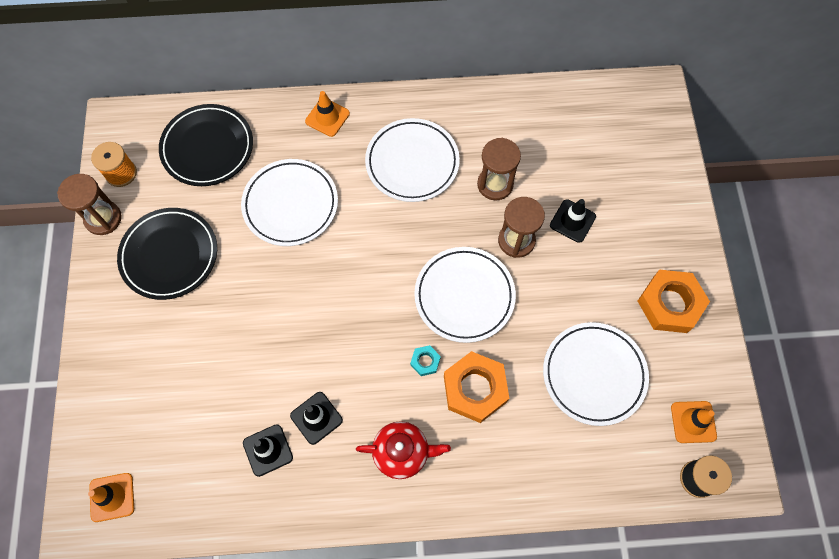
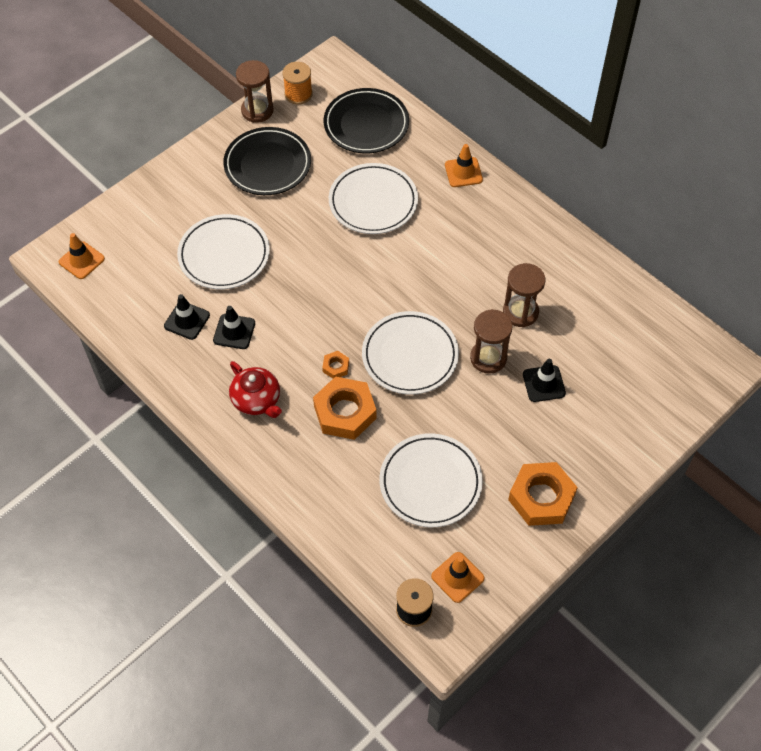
camera: 50 degrees right, 10 degrees down
white plate [365,118,460,202] -> white plate moved to [177,214,270,289]
turquoise nut [410,345,441,376] -> orange nut [322,351,349,378]

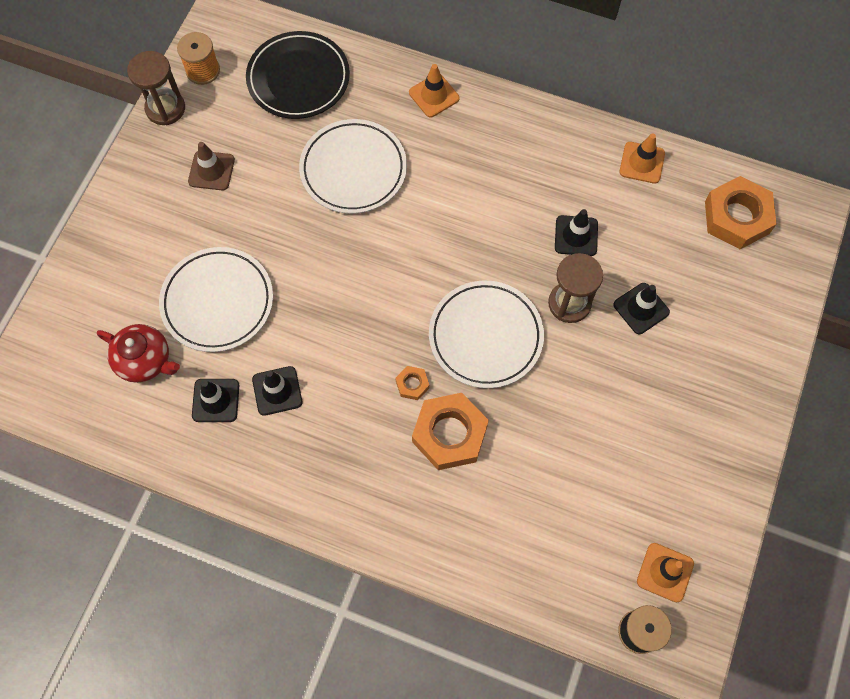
camera: 25 degrees left, 10 degrees up
orange traffic cone [59,233,105,279] -> orange traffic cone moved to [620,133,665,184]
black plate [223,127,311,195] -> brown traffic cone [188,142,235,190]
red teapot [229,361,282,418] -> red teapot moved to [97,324,180,383]
white plate [380,433,483,527] -> none
brown hourglass [503,263,545,327] -> black traffic cone [555,209,598,256]
orange nut [508,462,578,526] -> orange nut moved to [705,176,776,249]

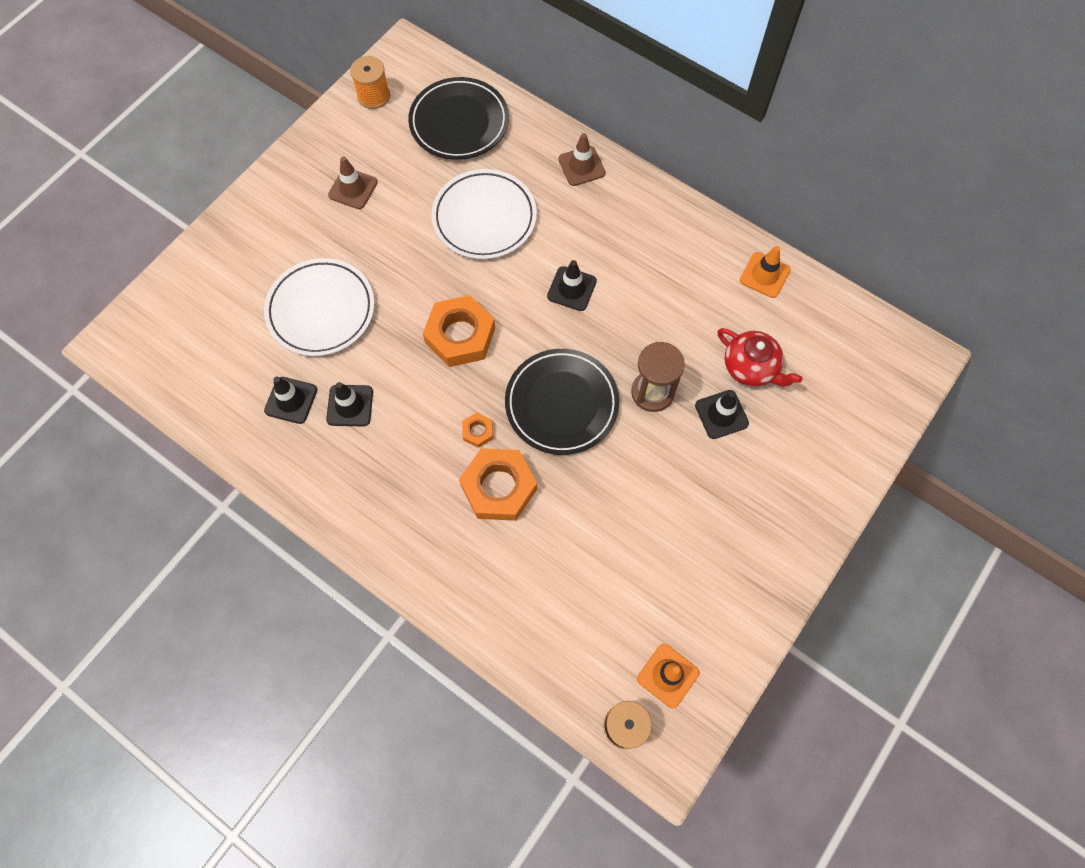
camera: 15 degrees right, 0 degrees up
red teapot [97,324,180,383] -> red teapot moved to [718,328,802,387]
brown hourglass [127,51,185,125] -> none
orange traffic cone [409,64,460,117] -> brown traffic cone [558,133,606,186]
white plate [429,281,544,388] -> black plate [505,349,619,455]
black traffic cone [555,209,598,256] -> black traffic cone moved to [547,260,597,311]
orange nut [705,176,776,249] -> orange nut moved to [423,295,495,367]

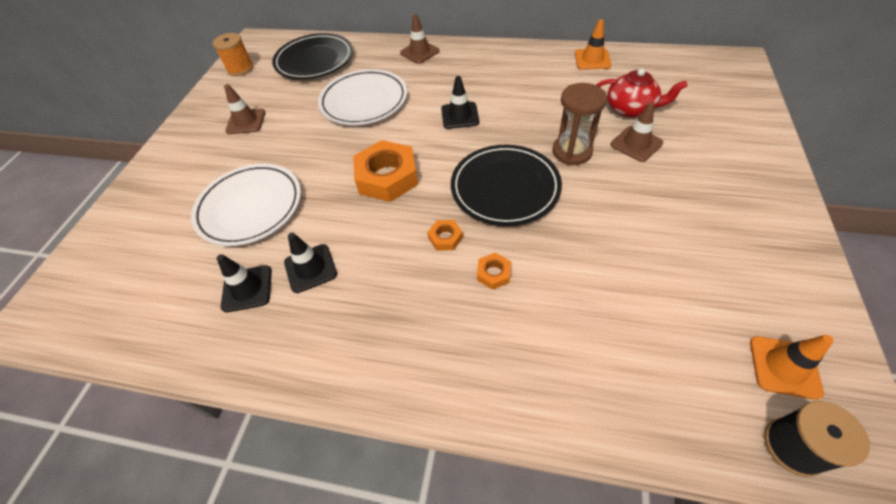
camera: 20 degrees left, 15 degrees down
orange nut [459,448,537,521] -> orange nut [477,253,511,290], size x0.46
black traffic cone [695,390,749,439] -> brown traffic cone [611,102,663,162]

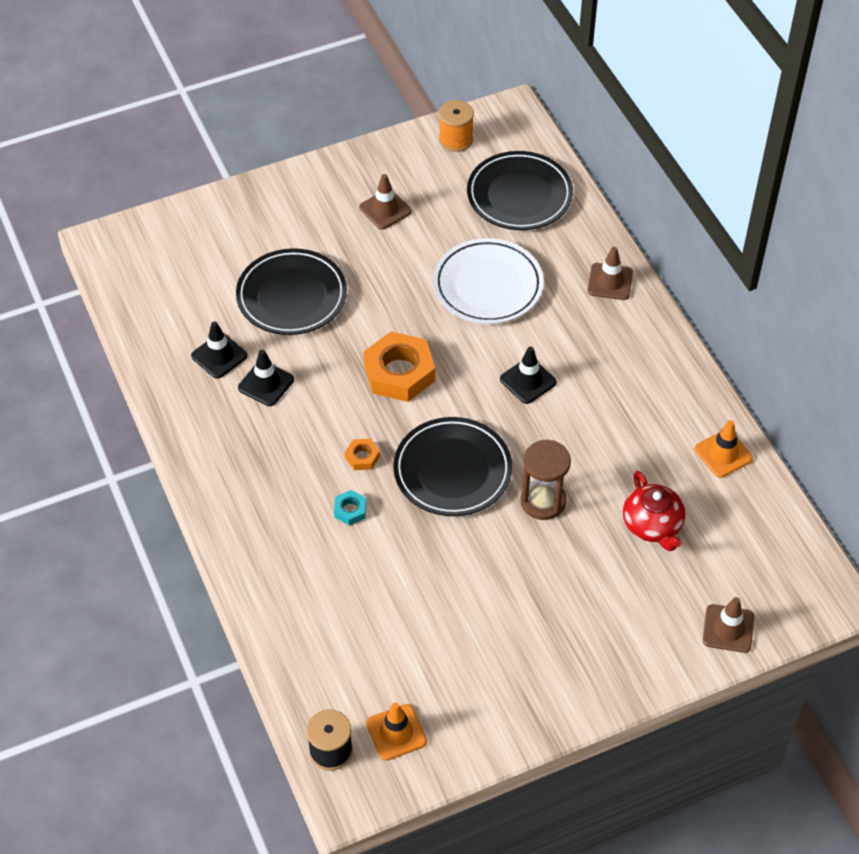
camera: 50 degrees right, 0 degrees up
white plate [191,164,301,246] -> black plate [236,248,347,335]
orange nut [477,253,511,290] -> turquoise nut [334,490,367,525]
brown traffic cone [611,102,663,162] -> brown traffic cone moved to [703,597,754,653]

